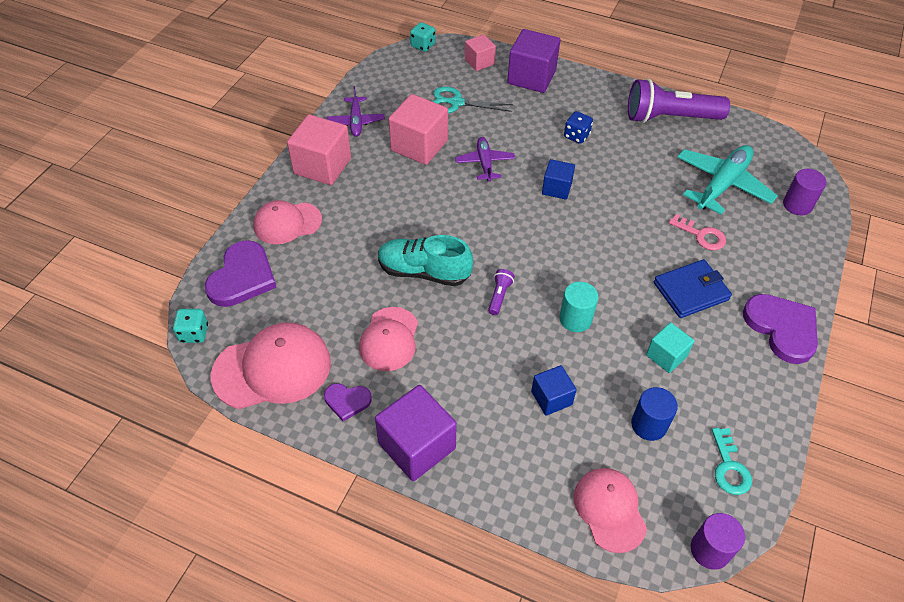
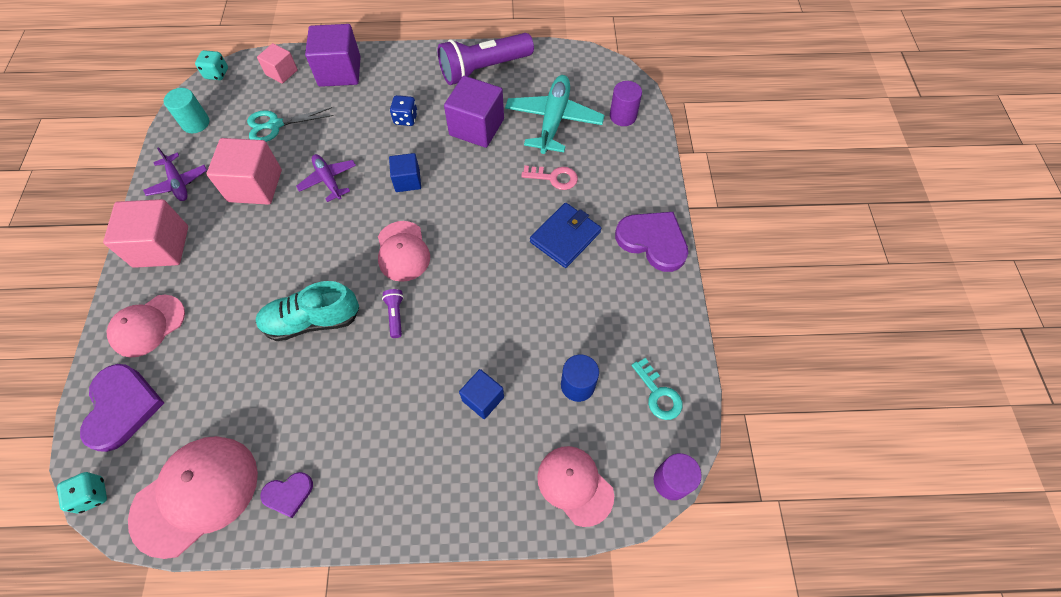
camera: 25 degrees left, 10 degrees up
pink cap [359,307,418,371] -> pink cap moved to [378,221,430,282]
purple cube [375,385,457,481] -> purple cube moved to [444,76,504,148]
turquoise cylinder [559,282,598,332] -> turquoise cylinder moved to [164,88,209,133]
turquoise cube [646,323,694,373] -> none

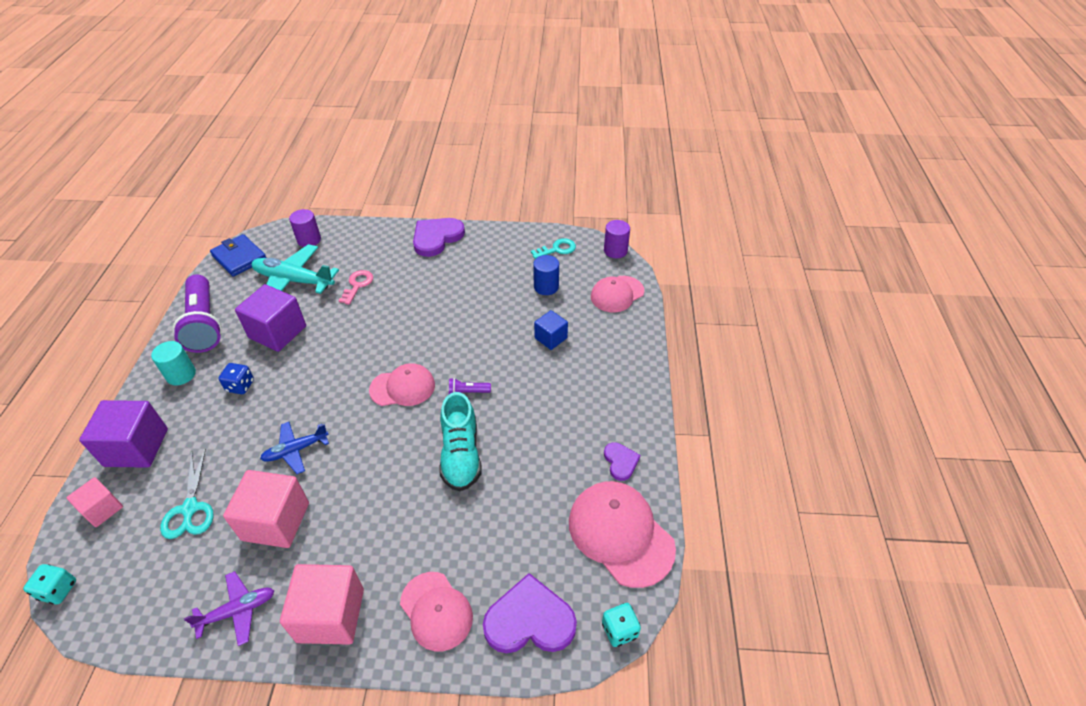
camera: 85 degrees left, 15 degrees down
turquoise cylinder [164,88,209,133] -> turquoise cylinder moved to [151,341,196,385]
purple plane [296,154,356,202] -> blue plane [260,422,329,474]
blue cube [389,153,421,192] -> none
blue wallet [530,203,601,268] -> blue wallet moved to [210,234,266,277]

